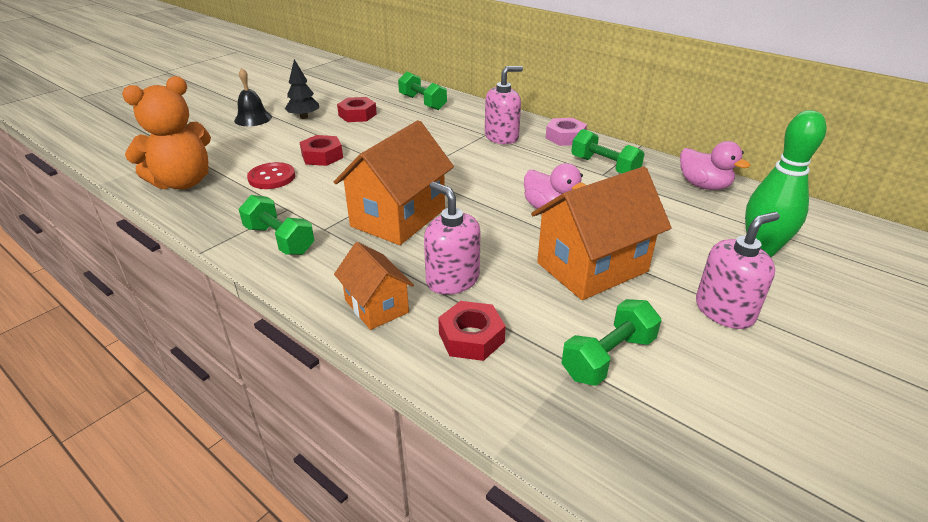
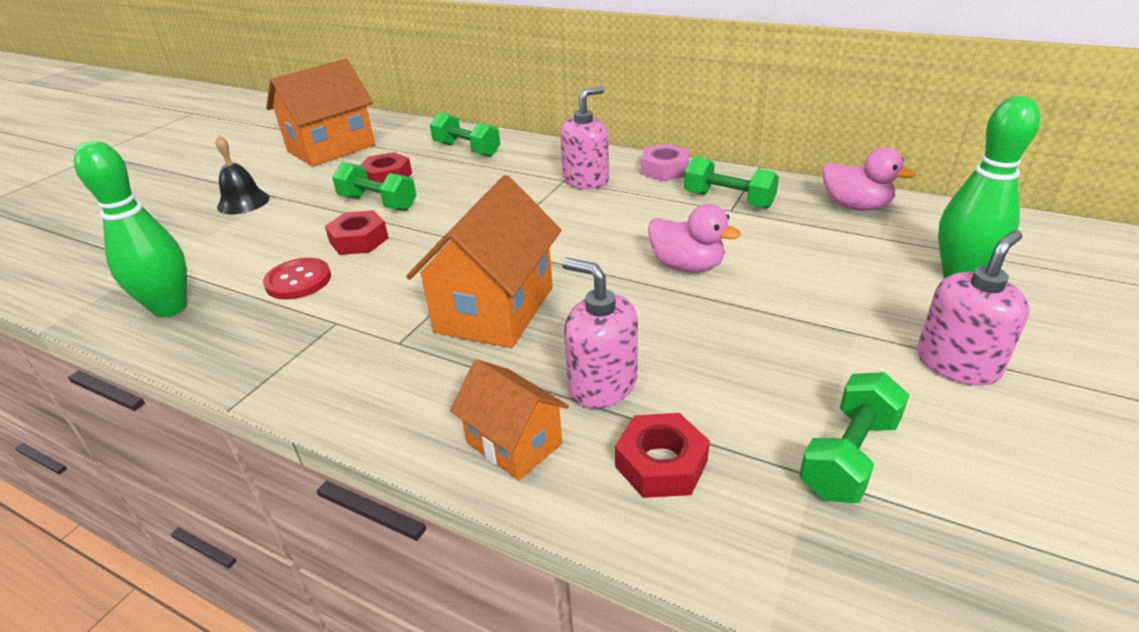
camera: 10 degrees left, 0 degrees up
orange teddy bear [122,76,211,189] -> green bowling pin [74,141,187,317]
green dumbbell [239,195,314,255] -> green dumbbell moved to [332,162,417,211]
black tree [285,59,319,119] -> none
orange house [531,167,672,300] -> orange house moved to [266,59,375,167]

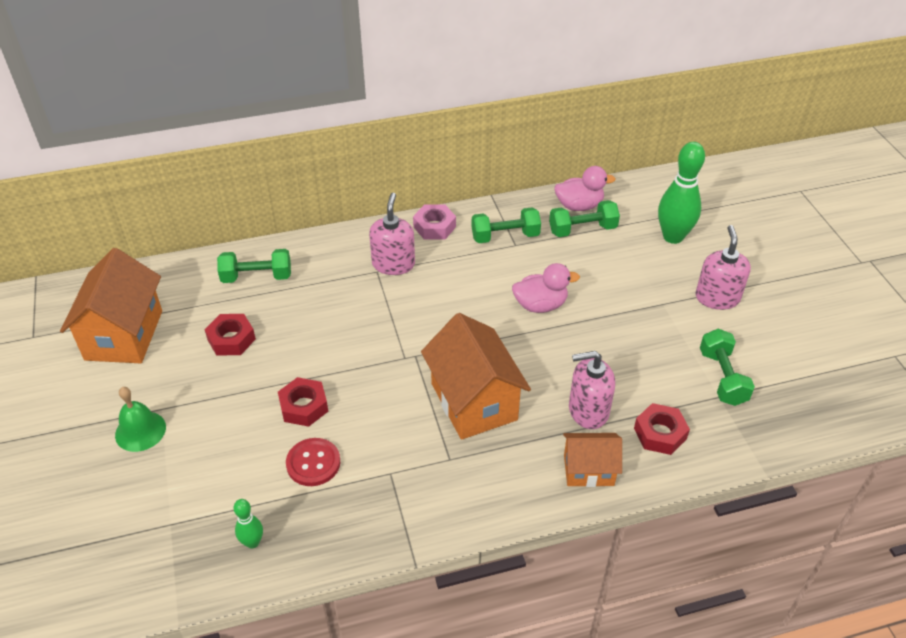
camera: 45 degrees left, 10 degrees up
green bowling pin [74,141,187,317] -> green bowling pin [234,499,263,548], size x0.49
black bell [216,135,270,214] -> green bell [115,387,166,452]
green dumbbell [332,162,417,211] -> green dumbbell moved to [549,200,620,237]

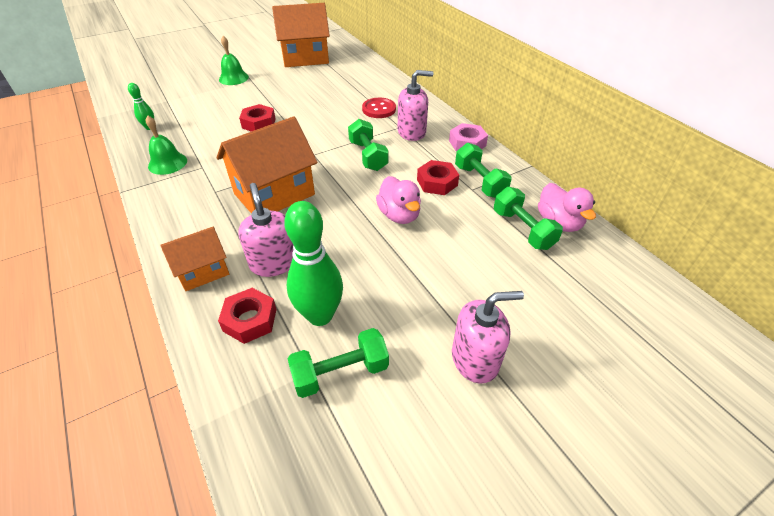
camera: 75 degrees right, 0 degrees up
red nut [204,314,256,356] -> red nut moved to [417,160,459,195]
green dumbbell [217,249,291,283] -> green dumbbell moved to [348,119,388,171]
red button [286,438,340,486] -> red button moved to [362,98,396,118]
orange house [563,433,622,487] -> orange house turned 75 degrees clockwise [160,227,229,291]
green bowling pin [658,142,705,244] -> green bowling pin moved to [284,201,343,326]
none -> green bell [146,116,187,175]

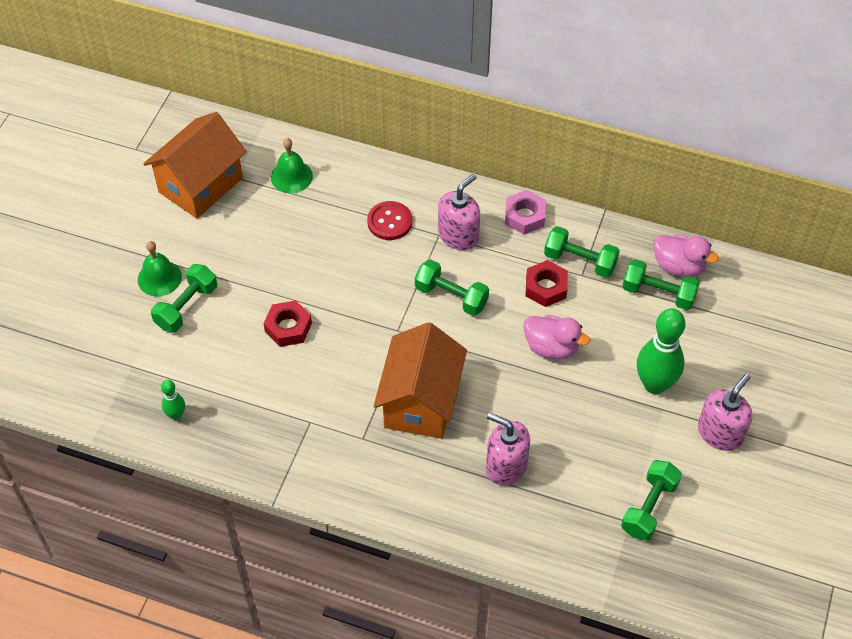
camera: 40 degrees left, 10 degrees up
green bell [146,116,187,175] -> green bell moved to [271,138,313,193]
orange house [160,227,229,291] -> none
red nut [218,288,277,344] -> none
green bowling pin [284,201,343,326] -> green bowling pin moved to [637,308,685,394]
none -> green dumbbell [151,264,217,333]

